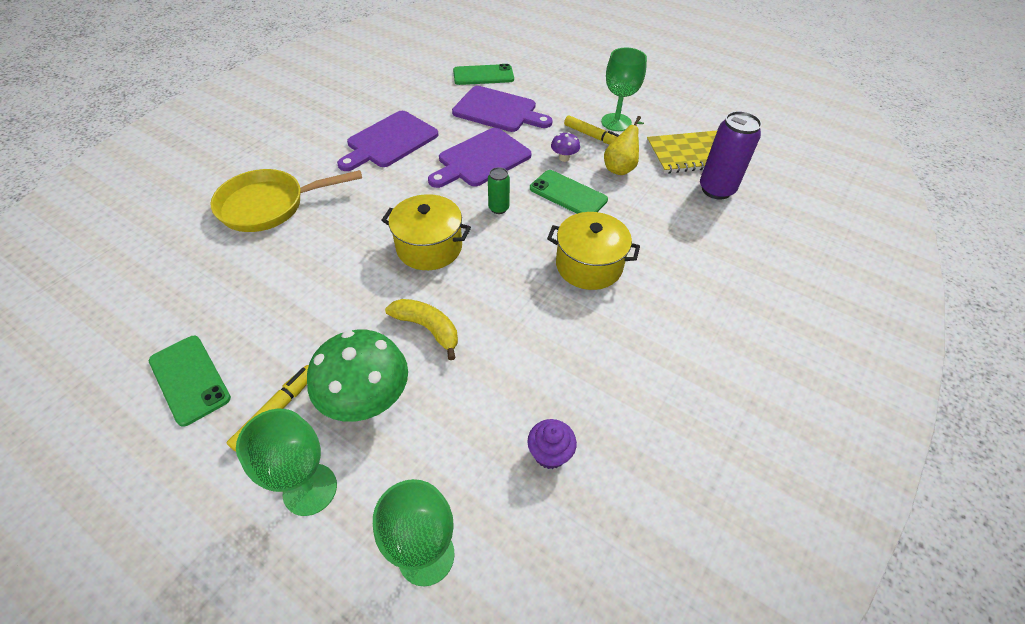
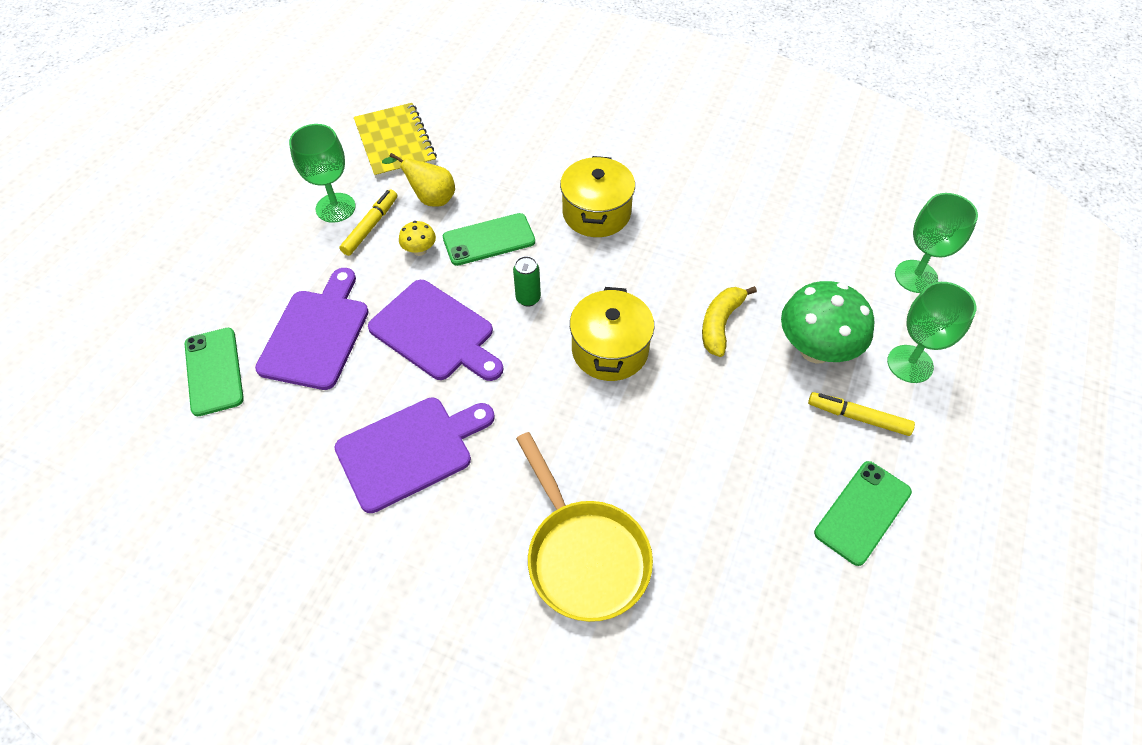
camera: 100 degrees left, 5 degrees up
purple cutting board [337,111,438,171] -> purple cutting board turned 60 degrees counterclockwise [334,398,495,513]
purple cupcake [528,419,577,469] -> none
green phone [530,170,608,214] -> green phone turned 45 degrees clockwise [443,213,535,266]
purple mushroom [551,132,580,162] -> yellow mushroom [399,221,436,256]
purple can [700,111,762,200] -> none

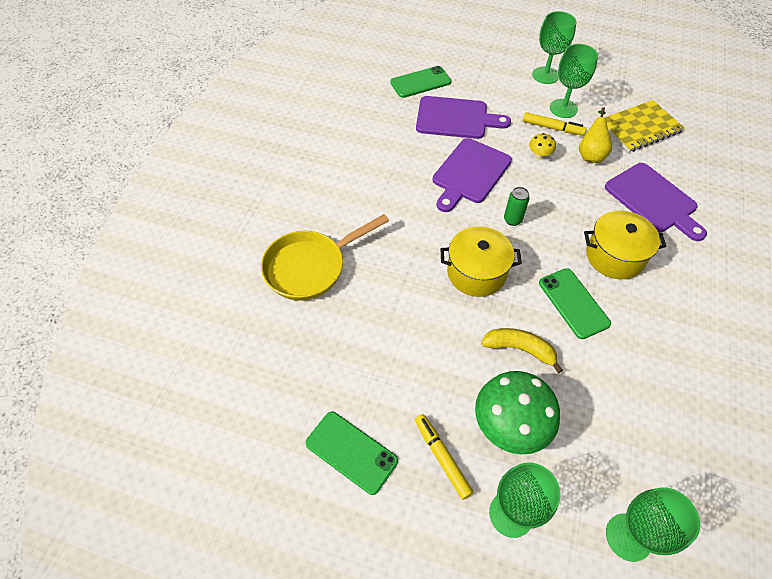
camera: 85 degrees right, 0 degrees up
purple cutting board [334,398,495,513] -> purple cutting board moved to [605,163,707,241]
green phone [443,213,535,266] -> green phone moved to [539,268,611,339]
yellow marker [808,392,915,436] -> yellow marker turned 45 degrees counterclockwise [415,414,474,500]
none -> green goblet [532,11,577,84]

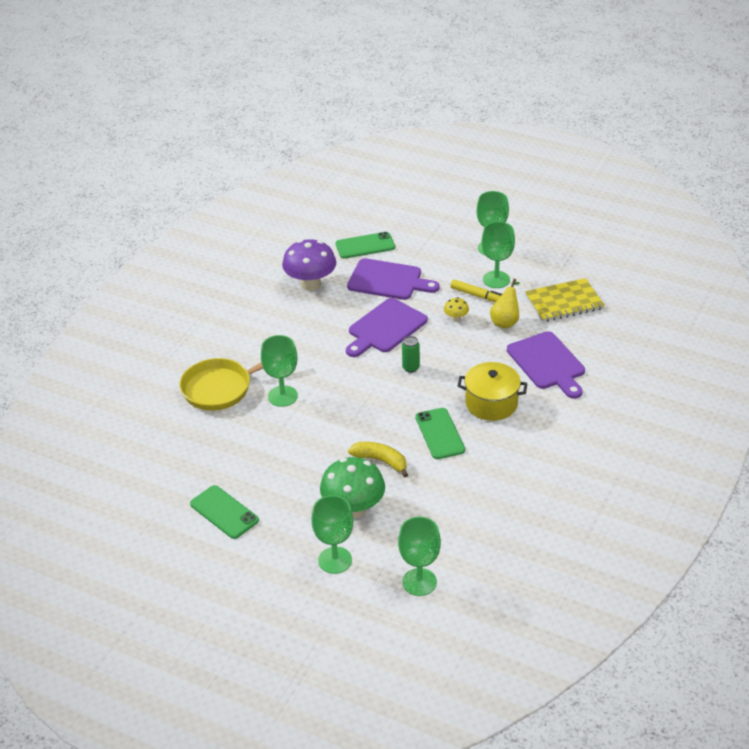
camera: 10 degrees right, 15 degrees down
yellow marker [415,414,474,500] -> none
yellow pot [440,226,522,297] -> none
none -> green goblet [261,335,298,407]
none -> purple mushroom [282,239,336,291]

